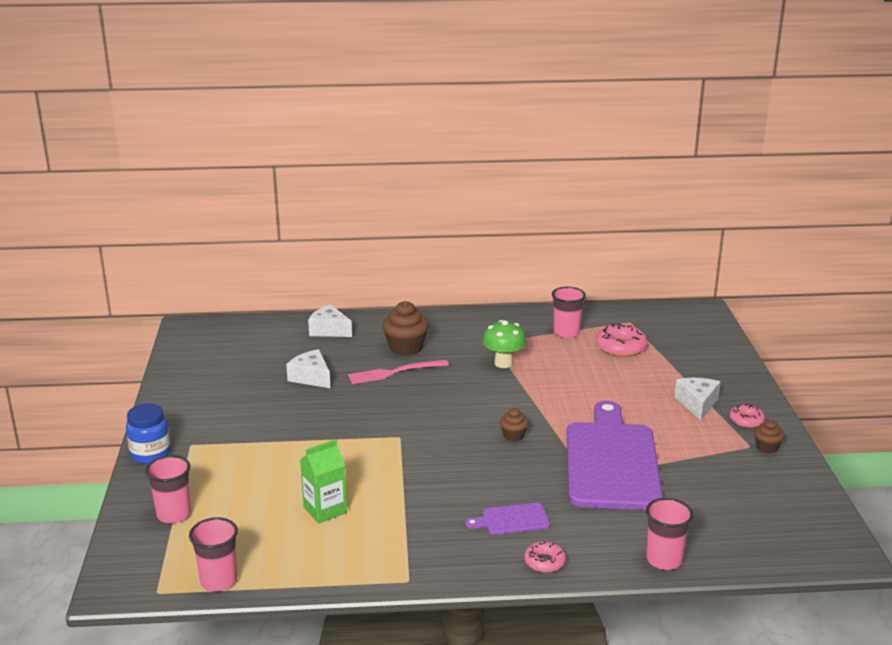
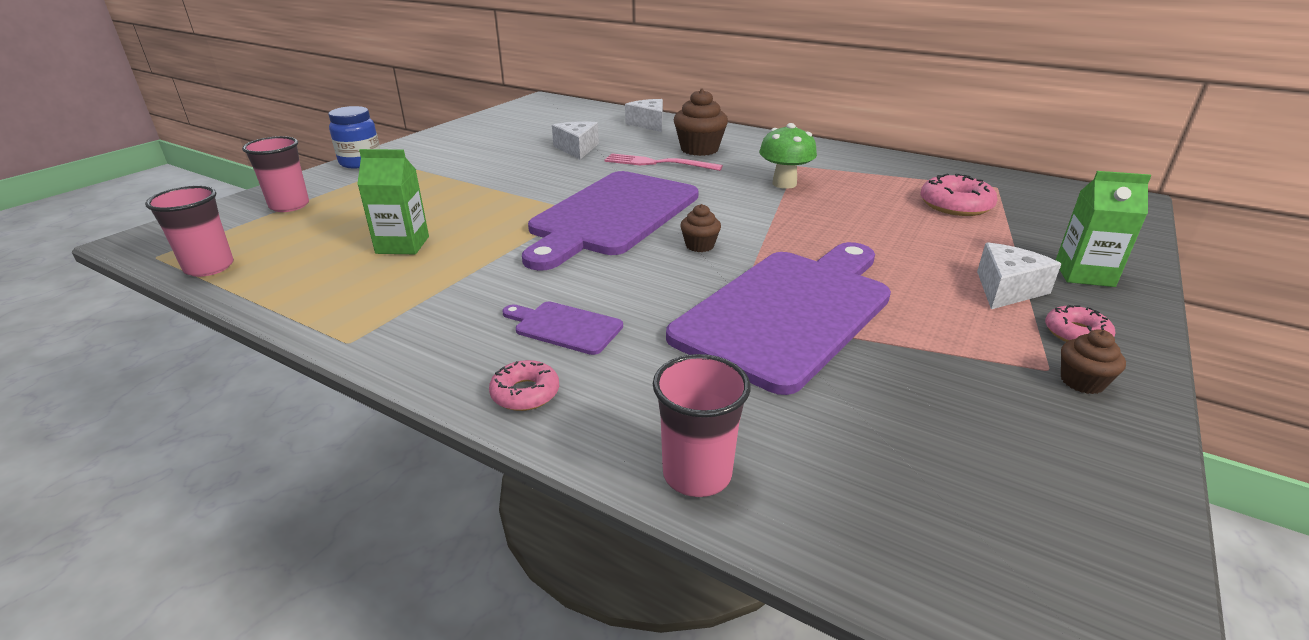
camera: 35 degrees right, 5 degrees up
pink cup [552,287,586,339] -> none
none -> purple cutting board [522,171,699,271]
none -> green carton [1056,171,1151,287]

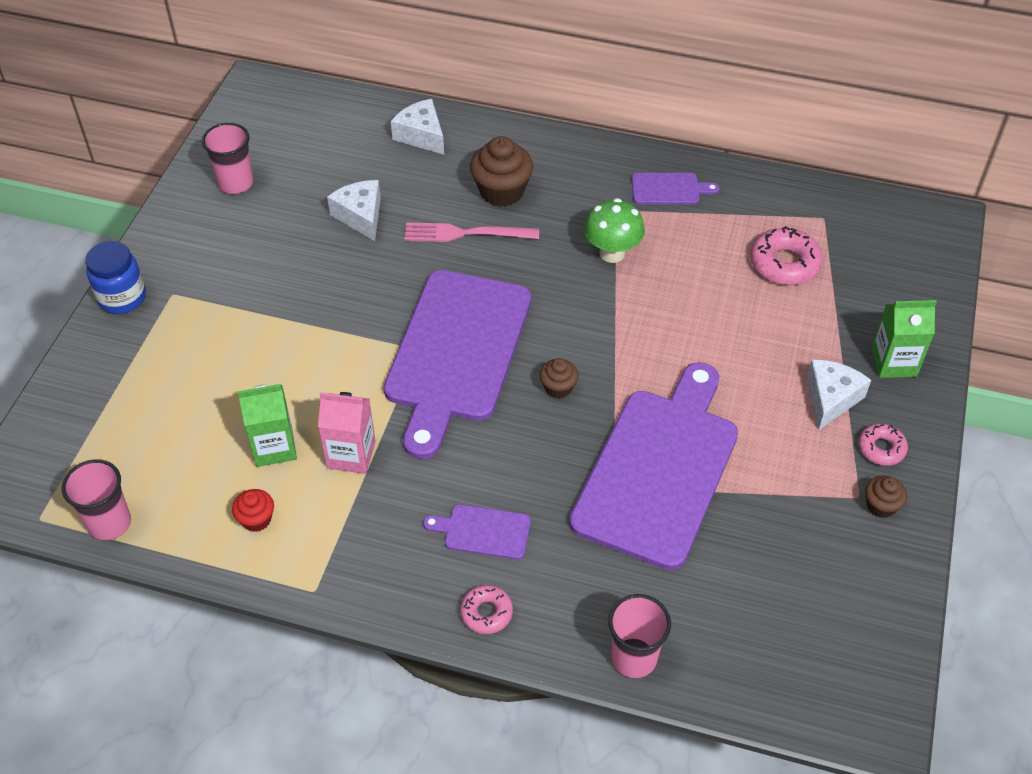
camera: 15 degrees left, 20 degrees up
pink cup [242,136,309,212] -> pink cup moved to [202,123,253,194]
none -> red cupcake [232,489,274,532]
none -> pink carton [318,392,376,474]
none -> purple cutting board [632,173,720,204]

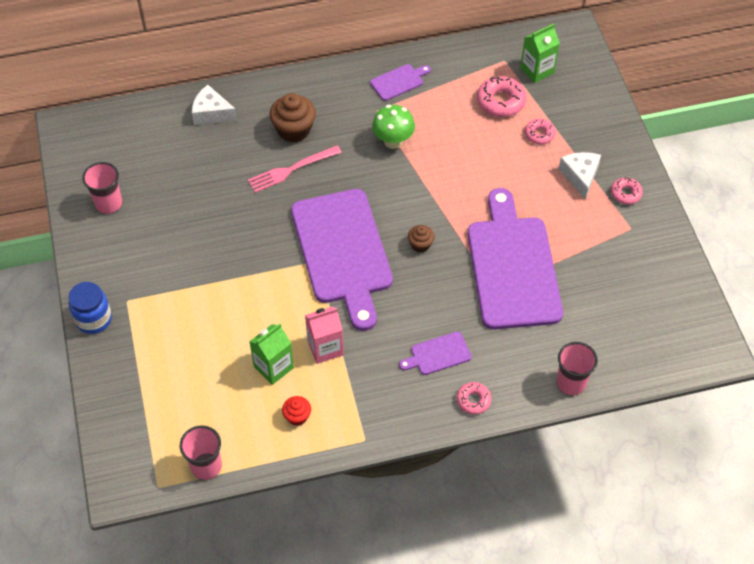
camera: 30 degrees left, 5 degrees up
white cheese [327,180,381,241] -> none
brown cupcake [865,476,907,518] -> none
green carton [871,300,937,378] -> green carton moved to [520,24,560,83]
none -> pink donut [525,119,555,144]

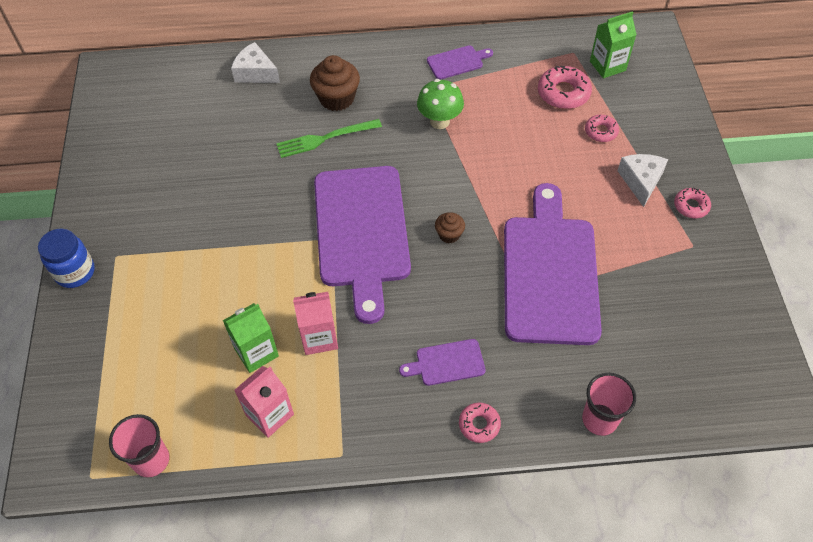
camera: 10 degrees right, 0 degrees up
pink cup [82,162,122,214] -> none
pink fork [248,146,342,193] -> green fork [276,119,382,158]
red cupcake [282,396,311,426] -> pink carton [234,366,294,438]

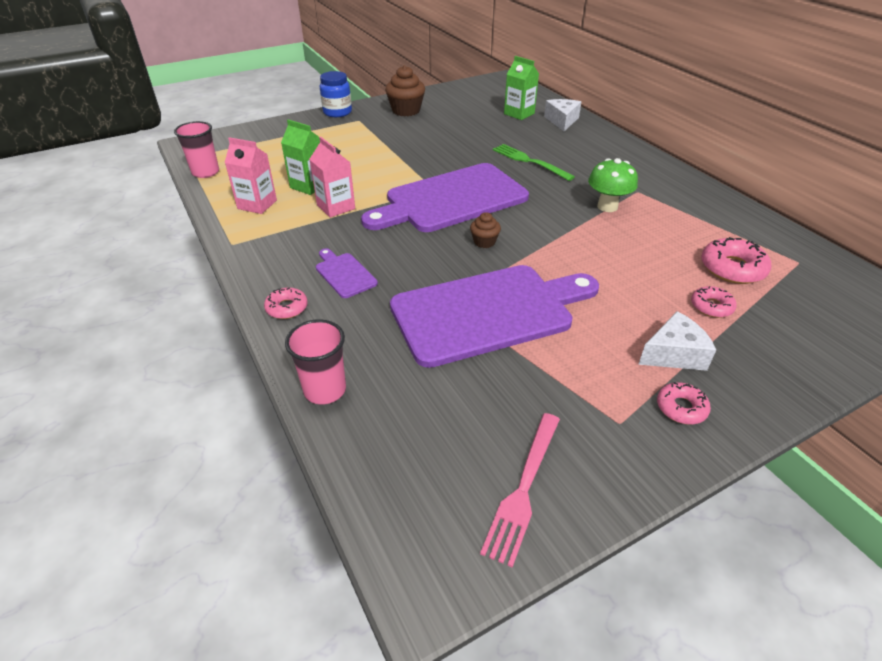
camera: 65 degrees right, 15 degrees down
brown cupcake [310,55,360,111] -> brown cupcake moved to [385,65,425,116]
purple cutting board [427,45,493,80] -> none
green carton [590,11,637,78] -> green carton moved to [504,56,539,120]
none -> pink fork [480,413,560,568]

